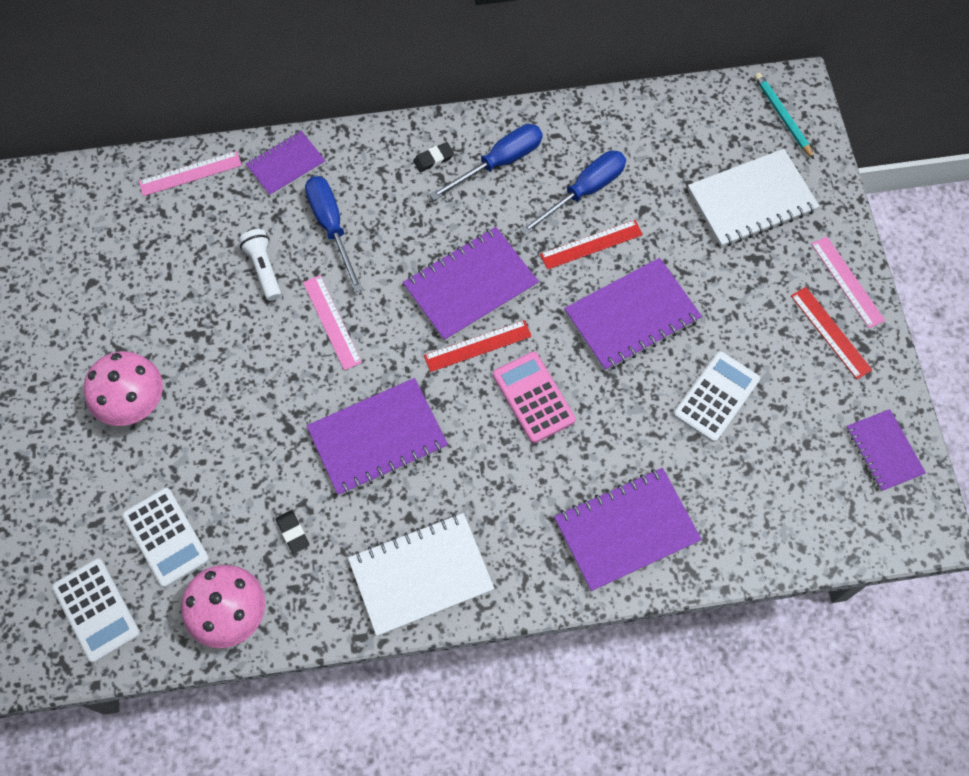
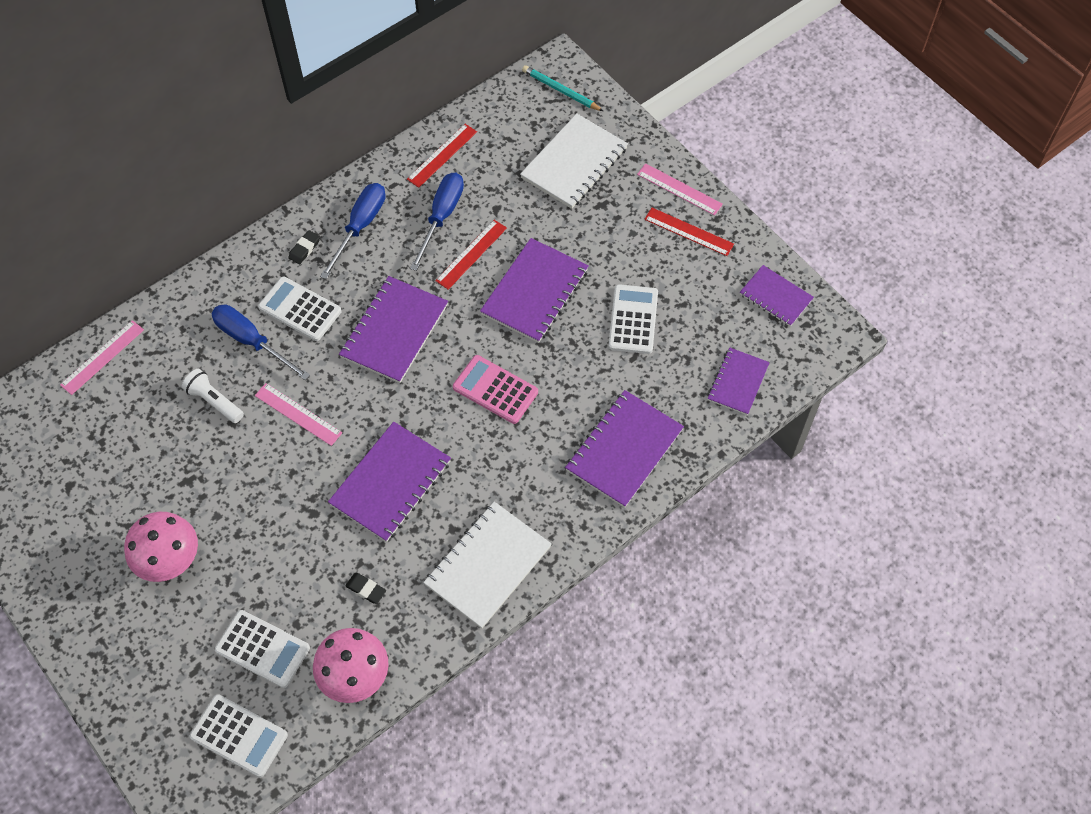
camera: 30 degrees left, 5 degrees down
purple notebook [246,131,325,196] -> purple notebook moved to [707,348,770,415]
red ruler [424,320,532,372] -> red ruler moved to [407,124,477,188]
none -> white calculator [258,277,342,341]

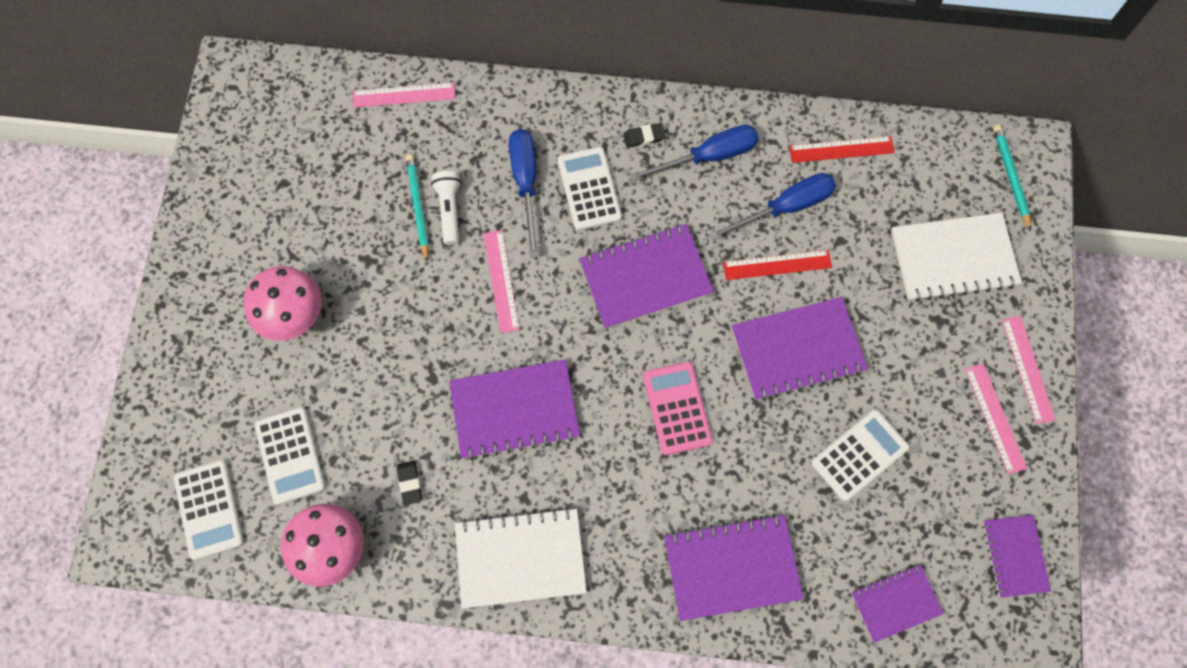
camera: 45 degrees right, 10 degrees up
red ruler [644,208,734,256] -> pink ruler [965,364,1027,474]
none -> turquoise pencil [406,154,429,262]

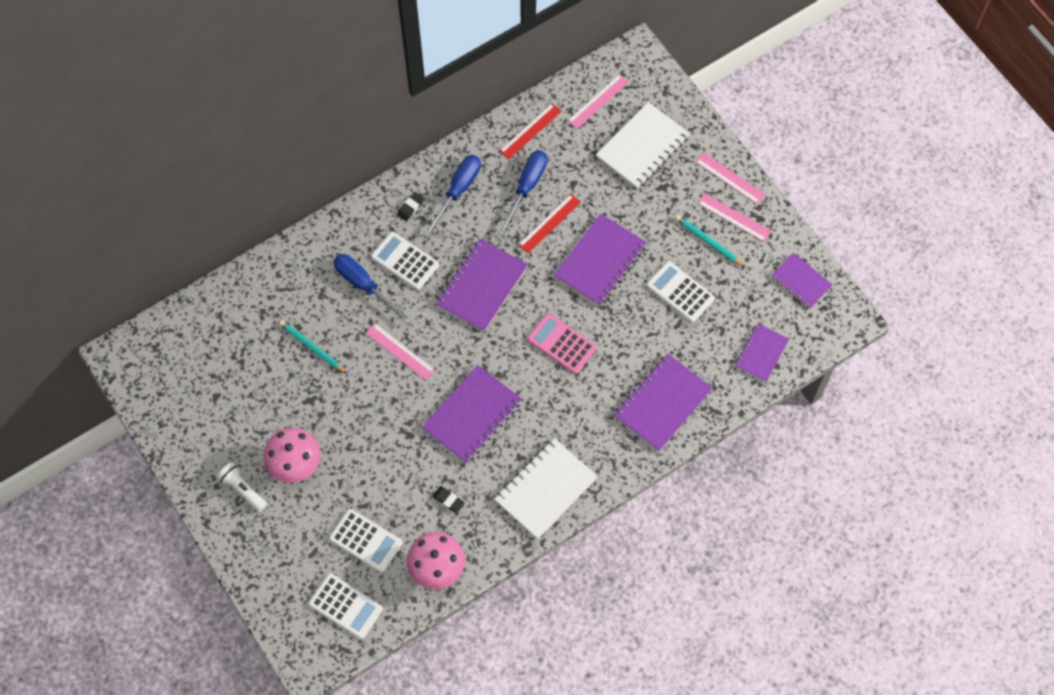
camera: 40 degrees left, 5 degrees down
pink ruler [353,83,455,108] -> pink ruler moved to [567,74,629,129]
white flashlight [431,171,461,245] -> white flashlight moved to [217,462,267,512]
white calculator [811,409,909,501] -> white calculator turned 60 degrees counterclockwise [646,261,715,323]
turquoise pencil [993,125,1031,231] -> turquoise pencil moved to [675,215,745,267]

